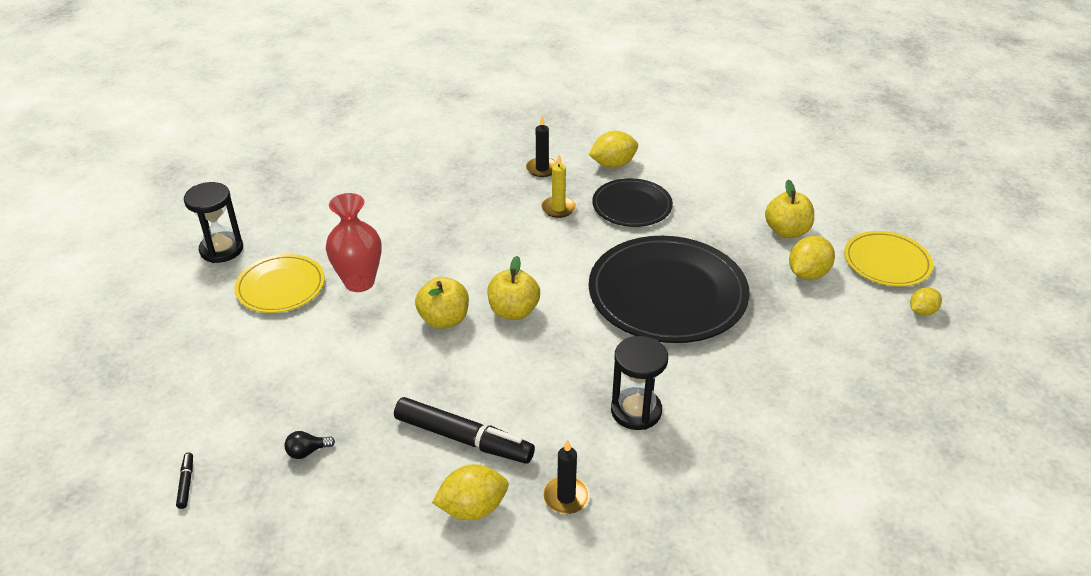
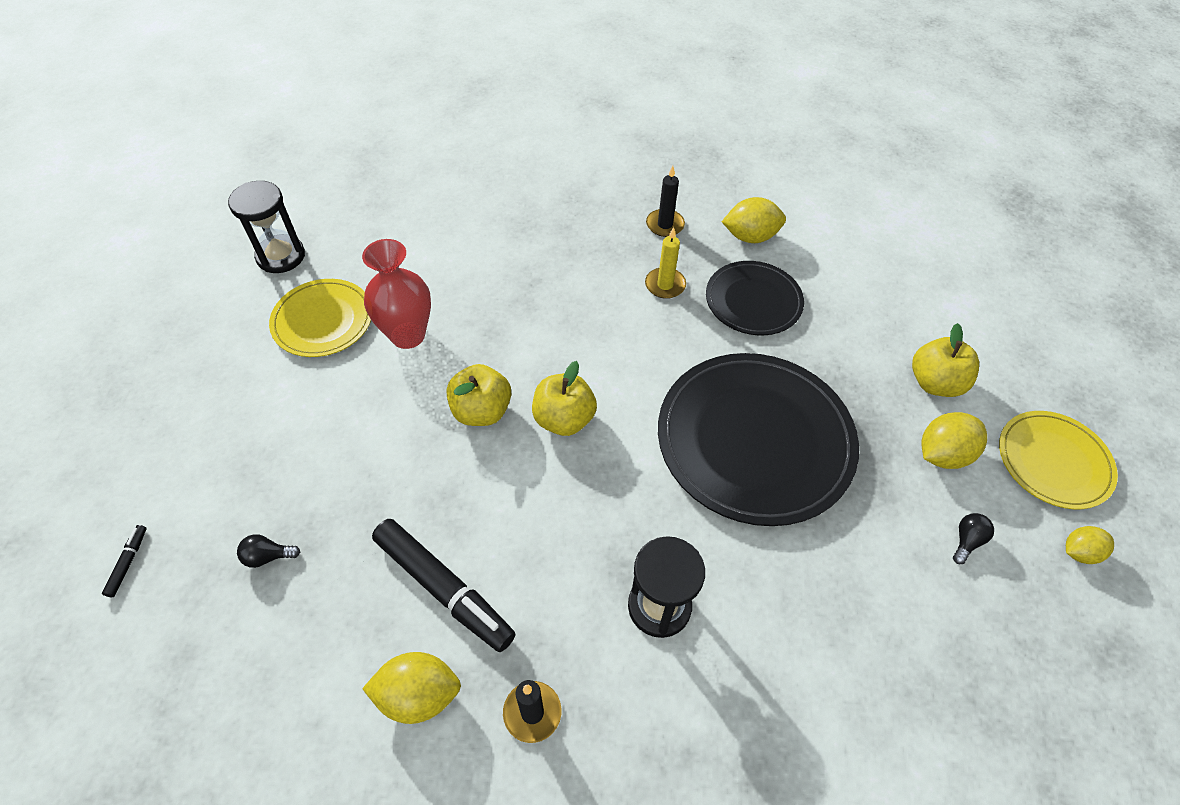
camera: 15 degrees right, 15 degrees up
none -> black light bulb [953,513,994,564]

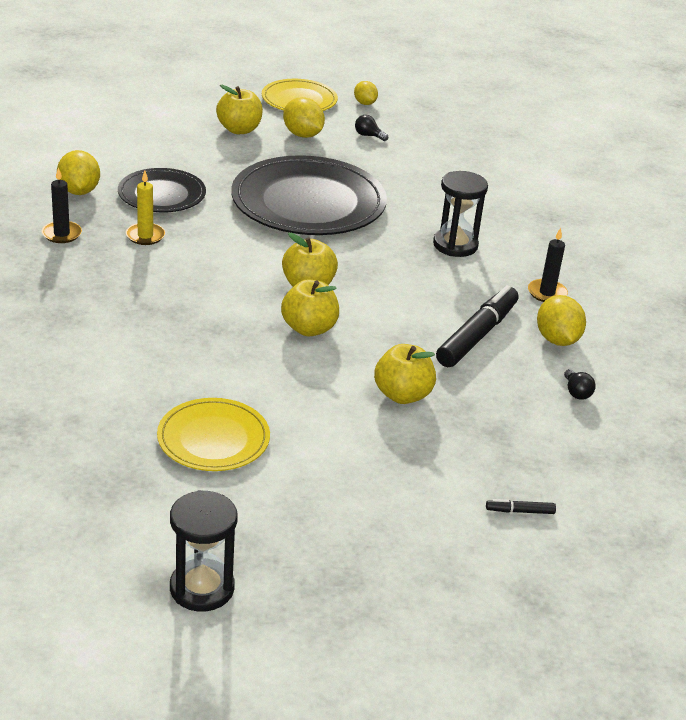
camera: 100 degrees left, 20 degrees down
black hourglass [228,181,305,273] -> black hourglass moved to [170,490,238,612]
black light bulb [237,534,300,568] -> black light bulb moved to [564,369,596,400]
red vase [362,239,431,349] -> none
none -> yellow apple [374,344,436,404]

